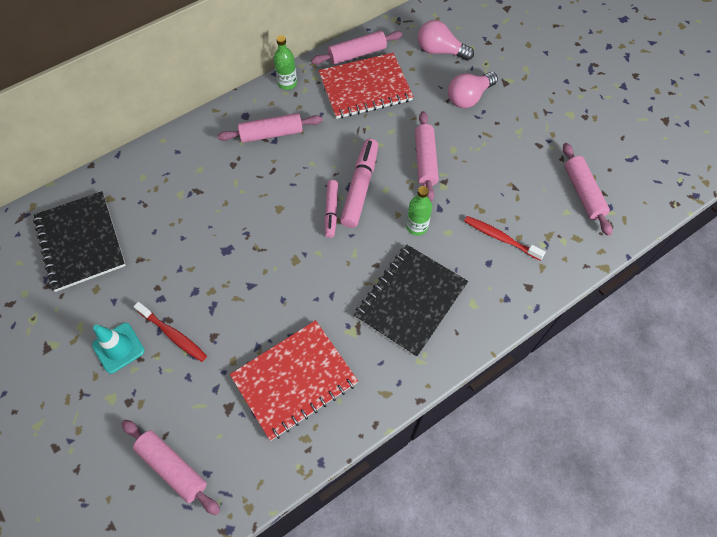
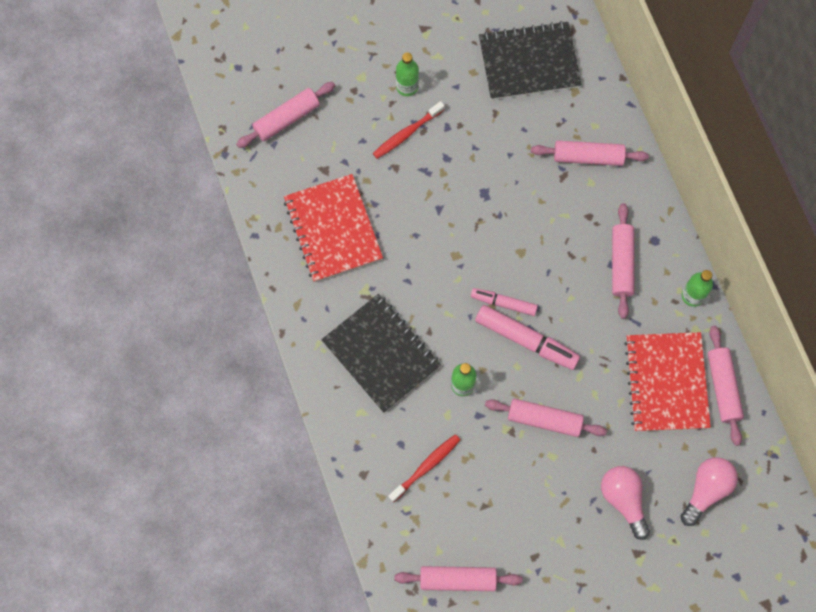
camera: 105 degrees right, 10 degrees up
turquoise traffic cone [92,323,145,374] -> green bottle [396,52,419,96]
none -> pink rolling pin [531,141,649,166]

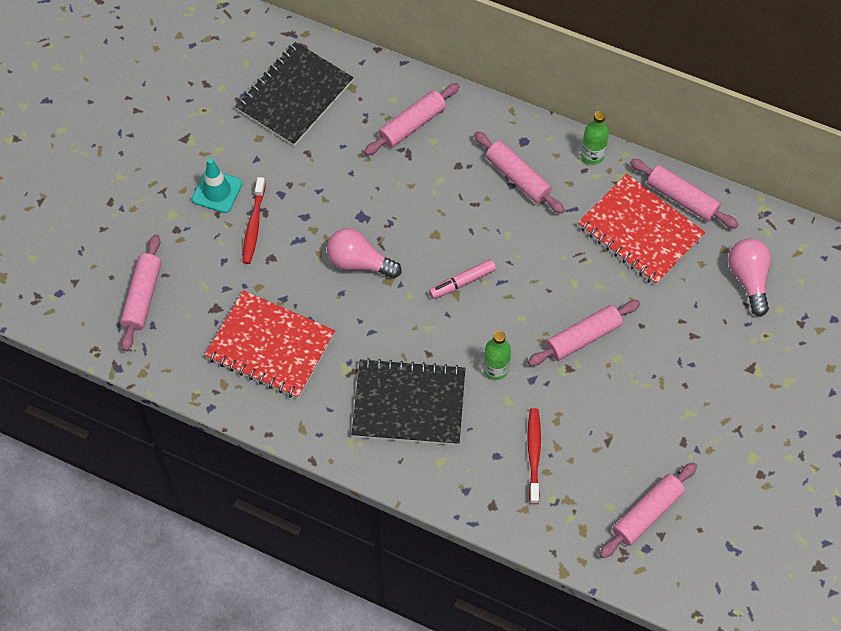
camera: 45 degrees left, 10 degrees down
green bottle [396,52,419,96] -> turquoise traffic cone [192,158,242,213]
pink marker [475,305,580,370] -> none
pink light bulb [601,466,650,540] -> pink light bulb moved to [327,228,401,279]

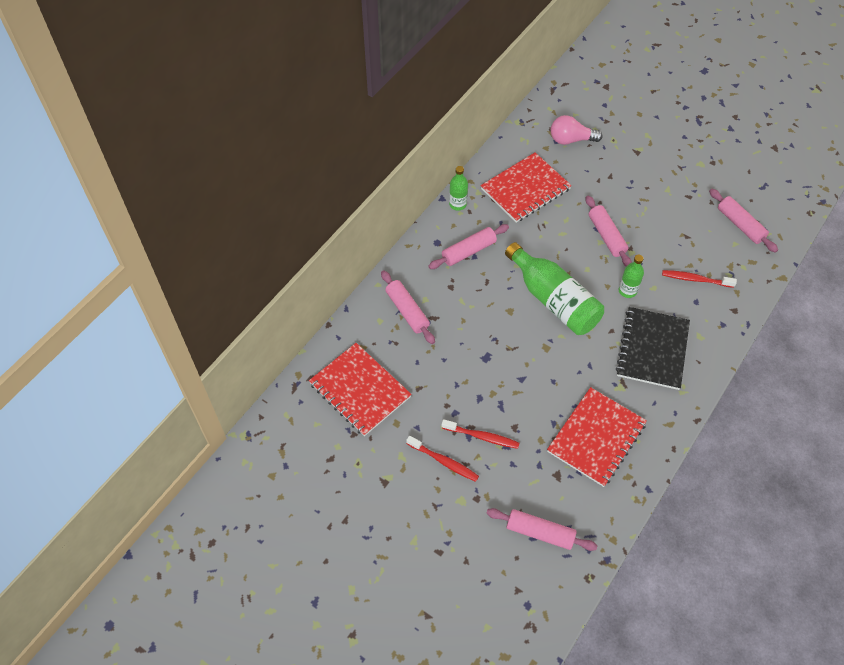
camera: 80 degrees left, 5 degrees down
turquoise traffic cone [192,158,242,213] -> red toothbrush [406,436,479,482]
black notebook [235,42,354,146] -> red notebook [309,343,412,436]
pink light bulb [327,228,401,279] -> none
pink marker [429,259,496,299] -> green bottle [505,242,604,335]
pink rolling pin [630,159,739,228] -> none

